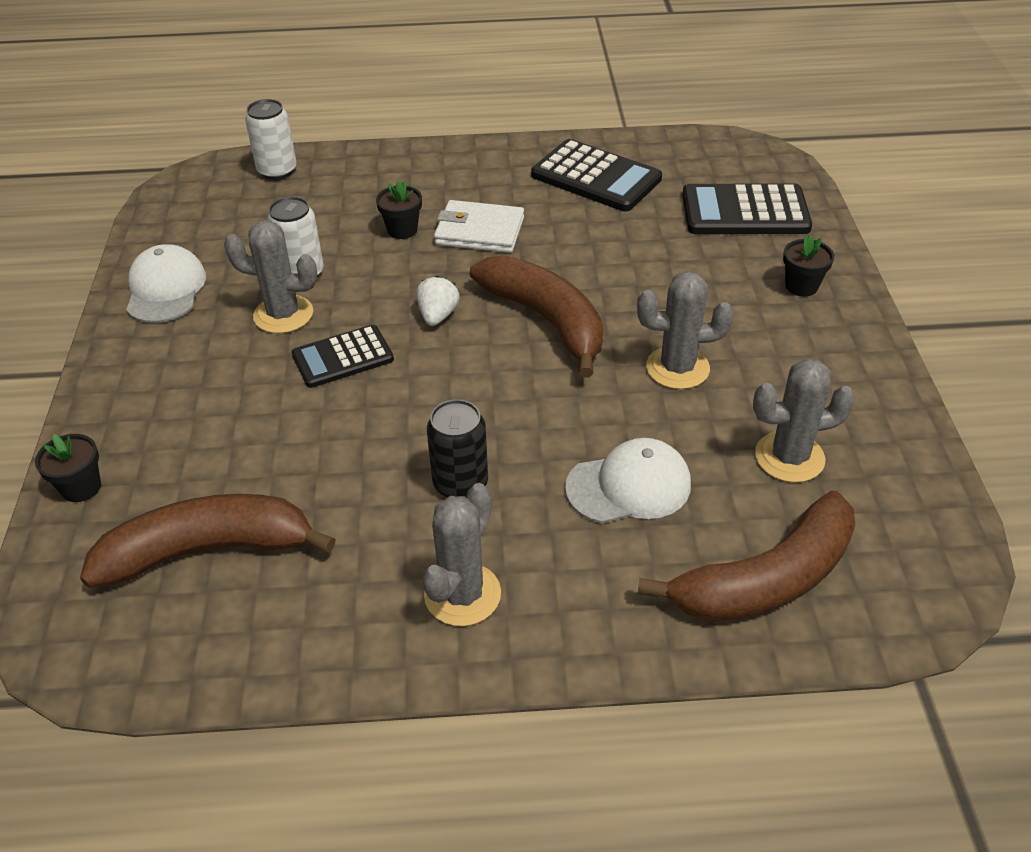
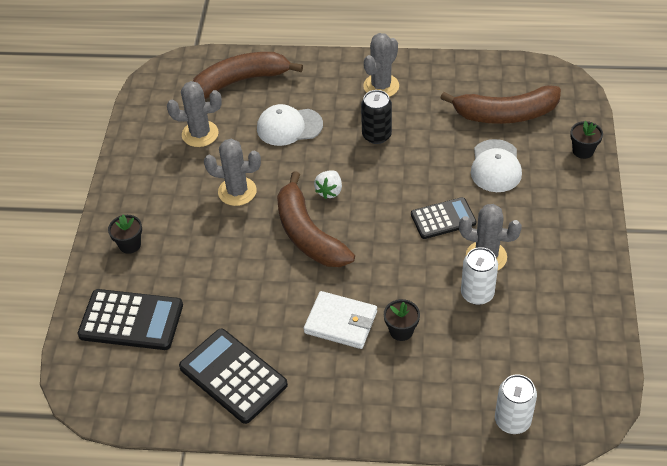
camera: 170 degrees left, 5 degrees up
white cap [126,244,206,323] -> white cap moved to [471,139,522,192]
white strawberry [416,276,460,326] -> white strawberry moved to [314,170,342,199]

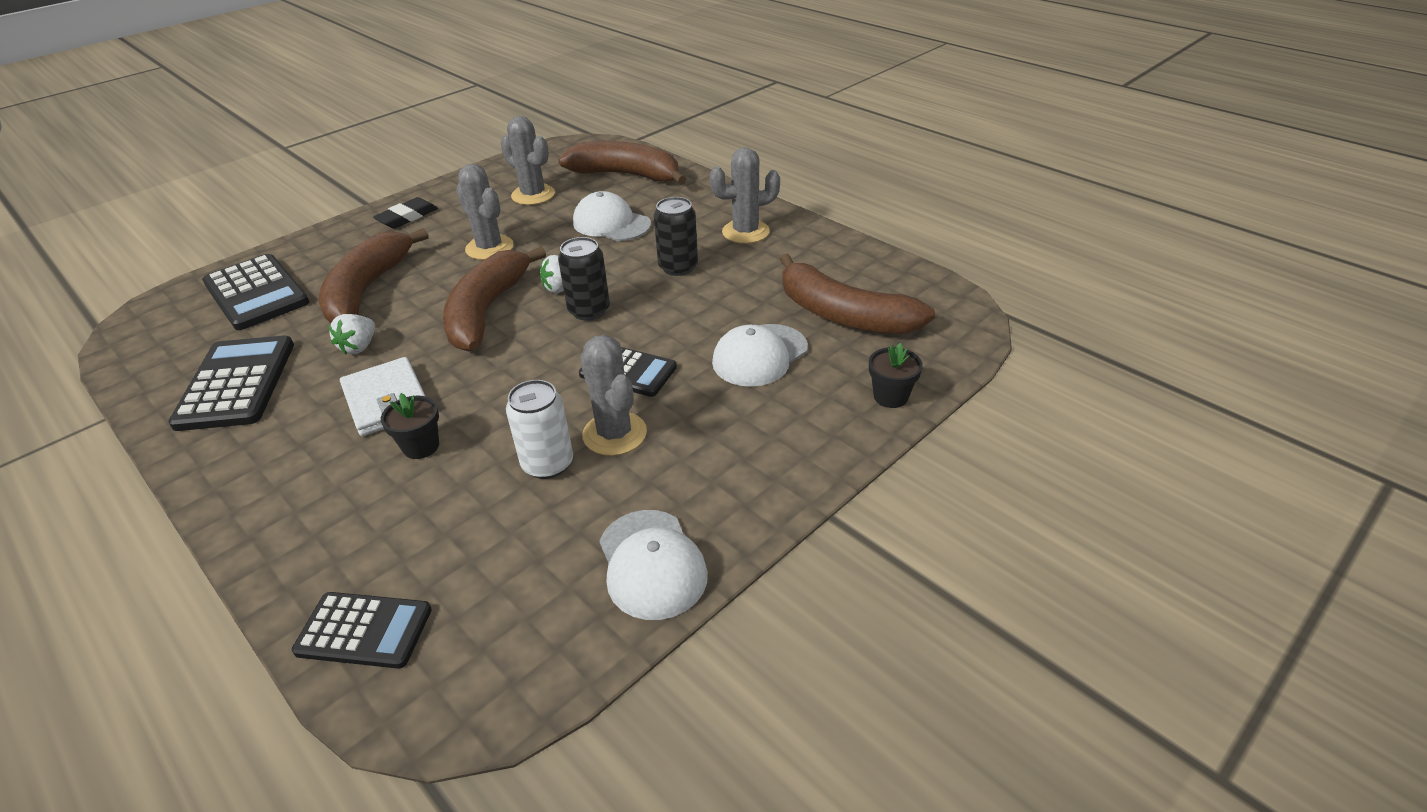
camera: 40 degrees right, 10 degrees down
black flower pot [108,214,142,254] -> none
white can [495,374,537,434] -> black calculator [292,592,432,669]
none -> brown banana [319,228,429,323]
none -> white strawberry [328,314,375,354]
none -> black eraser [373,197,438,229]
none -> black can [558,237,610,321]
none -> white cap [599,510,708,620]

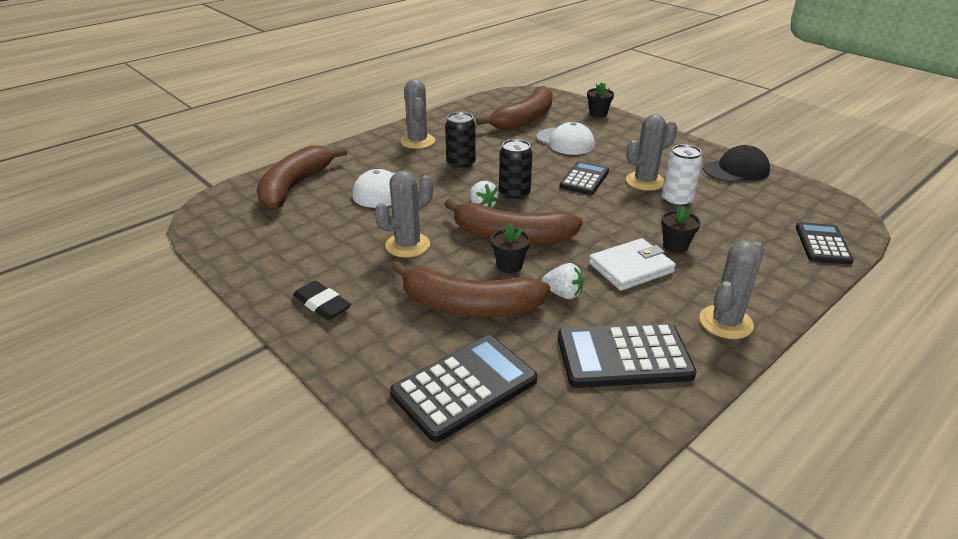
camera: 90 degrees left, 5 degrees down
grey cactus [500,116,555,205] -> grey cactus moved to [699,240,764,339]
white cap [599,510,708,620] -> black cap [703,145,770,182]
none -> black flower pot [491,224,530,273]

